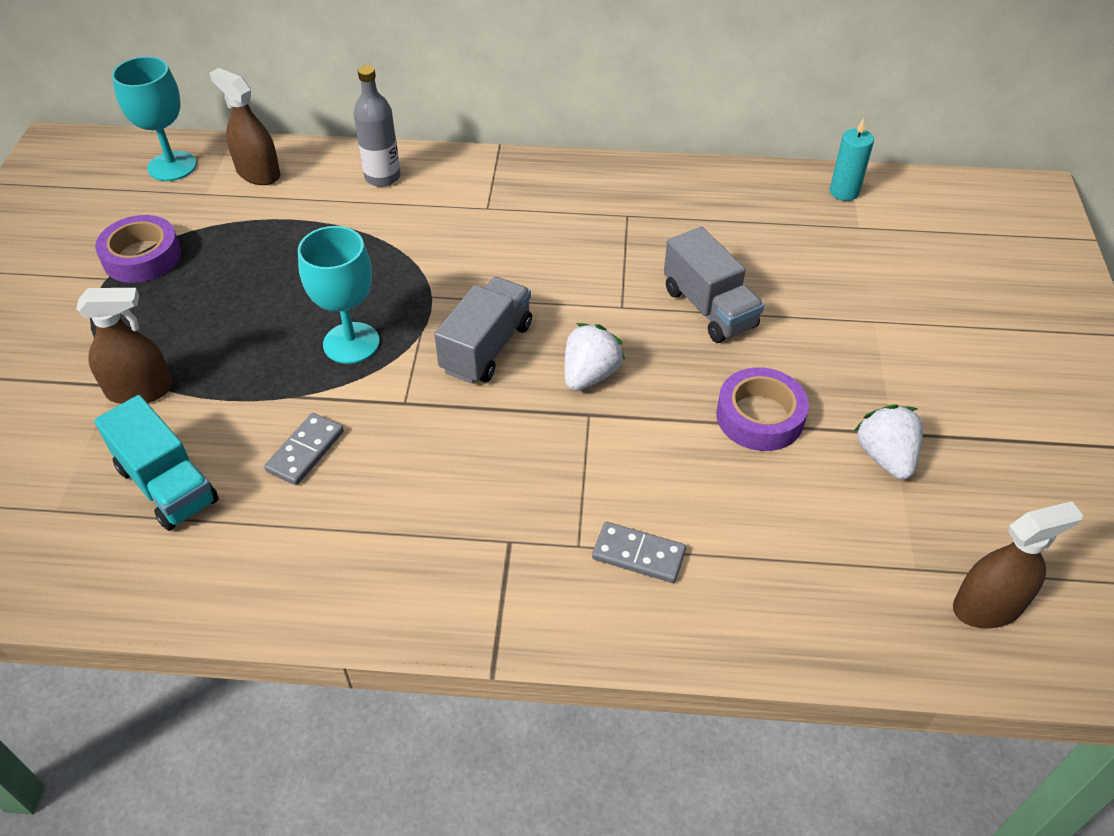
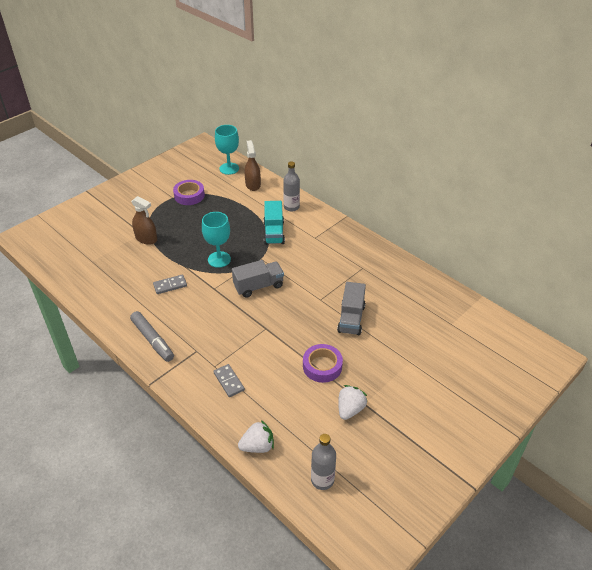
camera: 40 degrees right, 5 degrees down
turquoise truck [94,395,219,531] -> turquoise truck moved to [263,201,285,245]
white strawberry [565,323,625,391] -> white strawberry moved to [238,420,274,453]
turquoise candle [830,118,874,201] -> none
brown spray bottle [953,501,1083,629] -> grey bottle [311,434,336,490]
none -> grey marker [130,311,174,362]

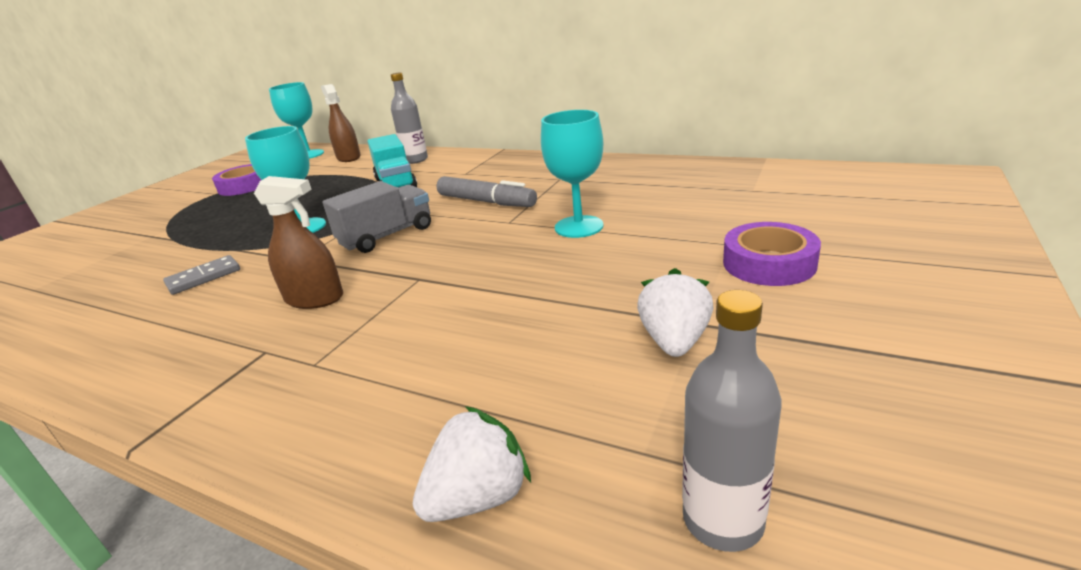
camera: 15 degrees left, 15 degrees down
grey marker [130,311,174,362] -> grey marker moved to [436,176,537,207]
brown spray bottle [131,196,157,245] -> brown spray bottle moved to [254,176,343,309]
grey domino [213,364,245,397] -> none
purple tape [303,344,343,383] -> purple tape moved to [723,222,821,286]
grey truck [337,282,366,335] -> turquoise goblet [541,110,604,238]

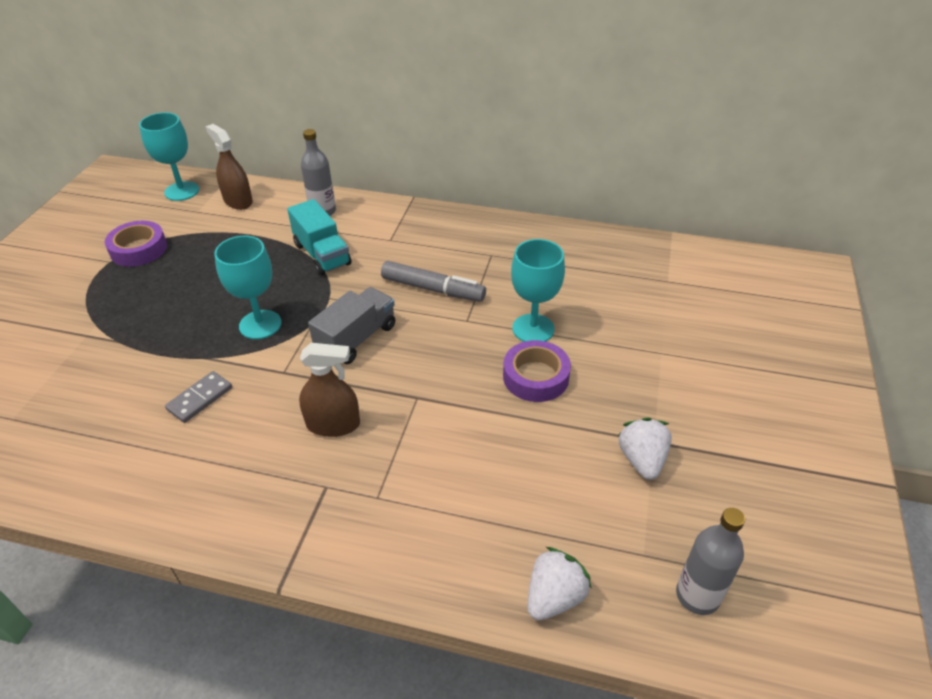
camera: 15 degrees left, 15 degrees up
purple tape [723,222,821,286] -> purple tape moved to [503,340,571,402]

